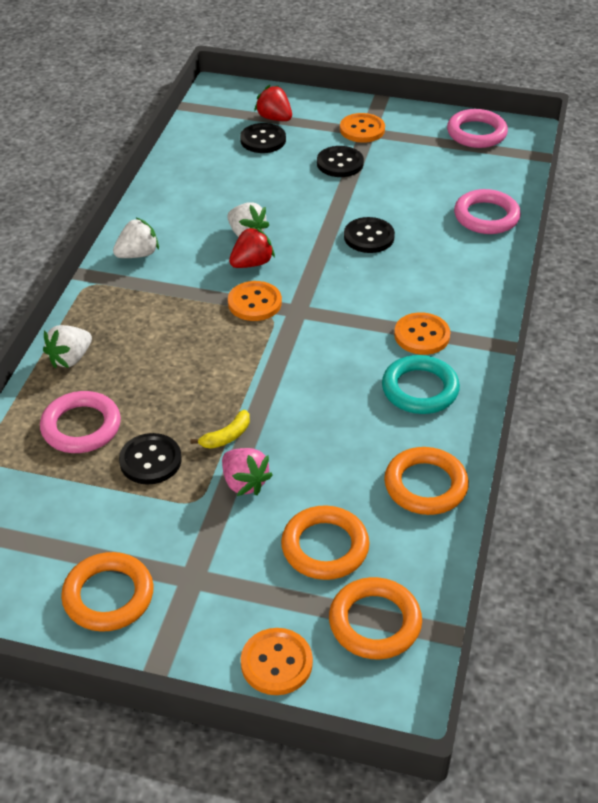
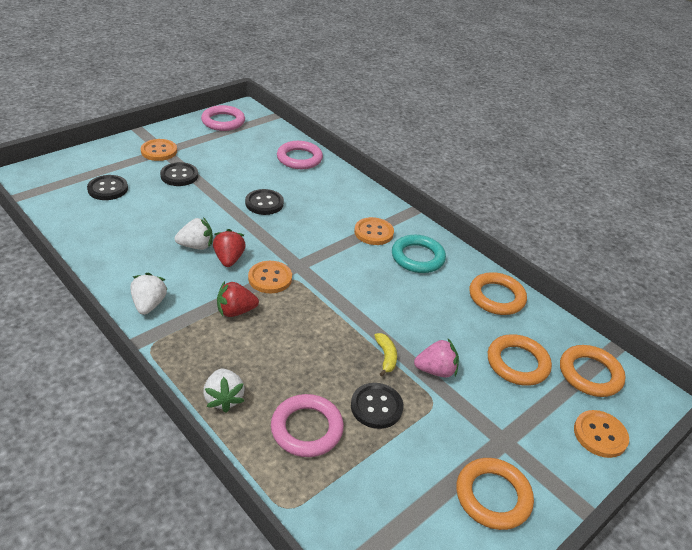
camera: 60 degrees left, 5 degrees down
red strawberry [254,85,292,121] -> red strawberry moved to [217,281,259,317]

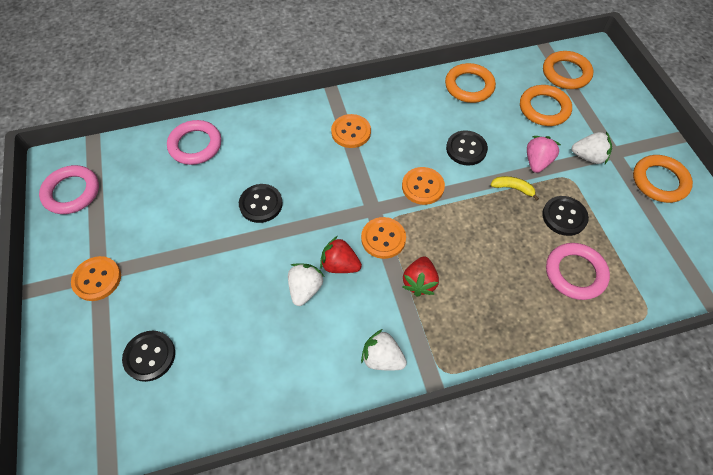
camera: 60 degrees left, 20 degrees up
black button [160,162,198,186] -> black button moved to [446,130,488,166]
white strawberry [203,369,245,413] -> white strawberry moved to [571,132,612,164]
turquoise ring [392,235,446,273] -> none
orange button [574,410,629,458] -> orange button moved to [402,167,445,205]

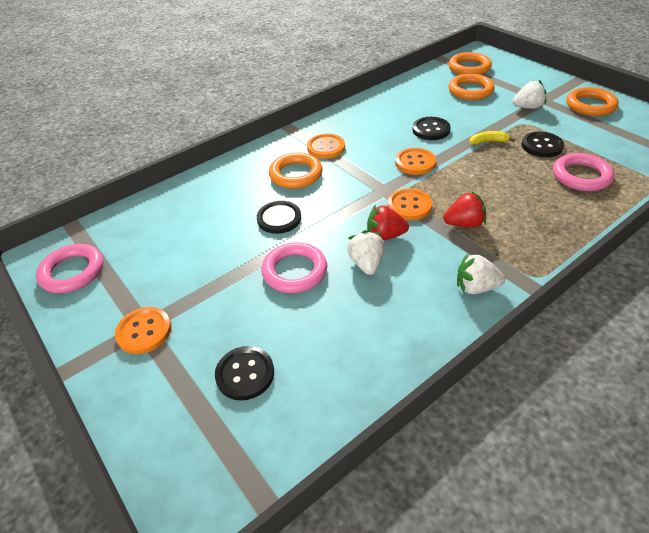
camera: 20 degrees left, 15 degrees down
pink ring [167,120,221,165] -> pink ring moved to [262,242,327,293]
red strawberry [402,257,439,297] -> red strawberry turned 90 degrees counterclockwise [443,191,486,228]
orange ring [445,63,496,103] -> orange ring moved to [269,152,322,189]
pink strawberry [527,136,561,173] -> none

